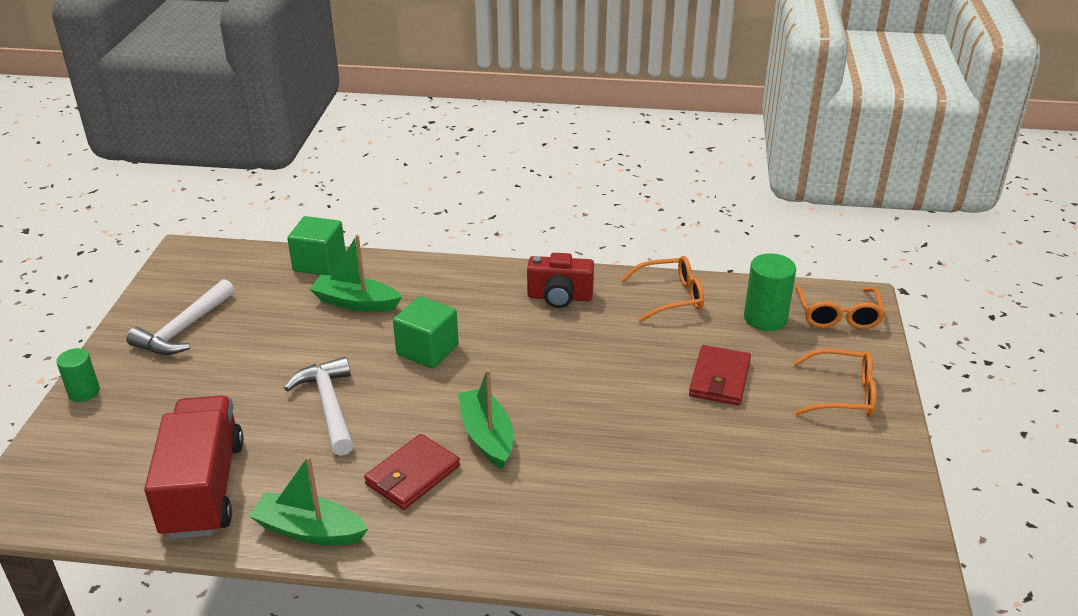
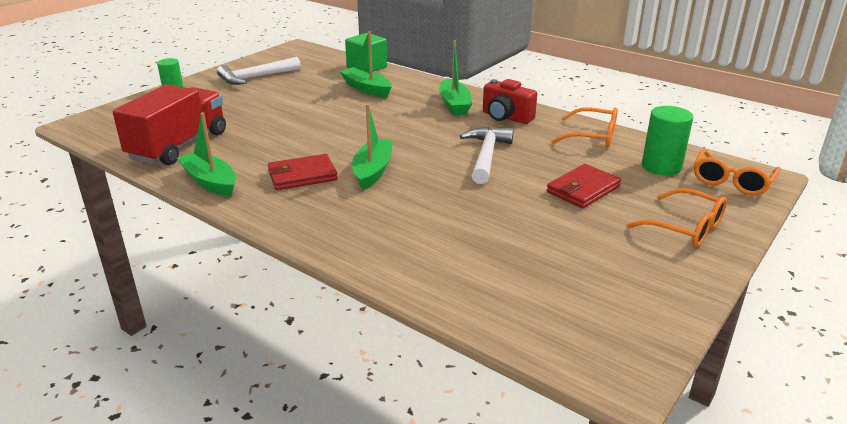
camera: 30 degrees right, 5 degrees down
white hammer [284,357,354,456] -> white hammer moved to [460,127,514,184]
green cube [393,296,459,368] -> none
none -> green boat [439,41,472,115]

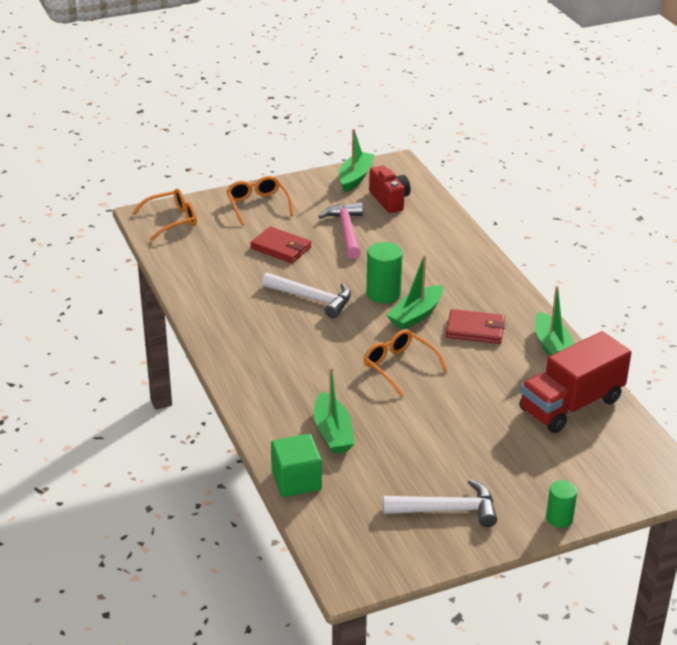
camera: 150 degrees left, 5 degrees up
green boat [439,41,472,115] -> green boat moved to [339,129,375,192]
white hammer [460,127,514,184] -> white hammer turned 105 degrees counterclockwise [262,272,351,318]
red camera [483,79,537,124] -> red camera moved to [369,165,411,213]
red wallet [546,164,621,208] -> red wallet turned 45 degrees clockwise [250,226,311,263]
orange glasses [551,107,618,148] -> orange glasses moved to [364,329,448,396]
green cylinder [642,106,693,176] -> green cylinder moved to [366,242,403,303]
none -> pink hammer [318,202,363,259]

